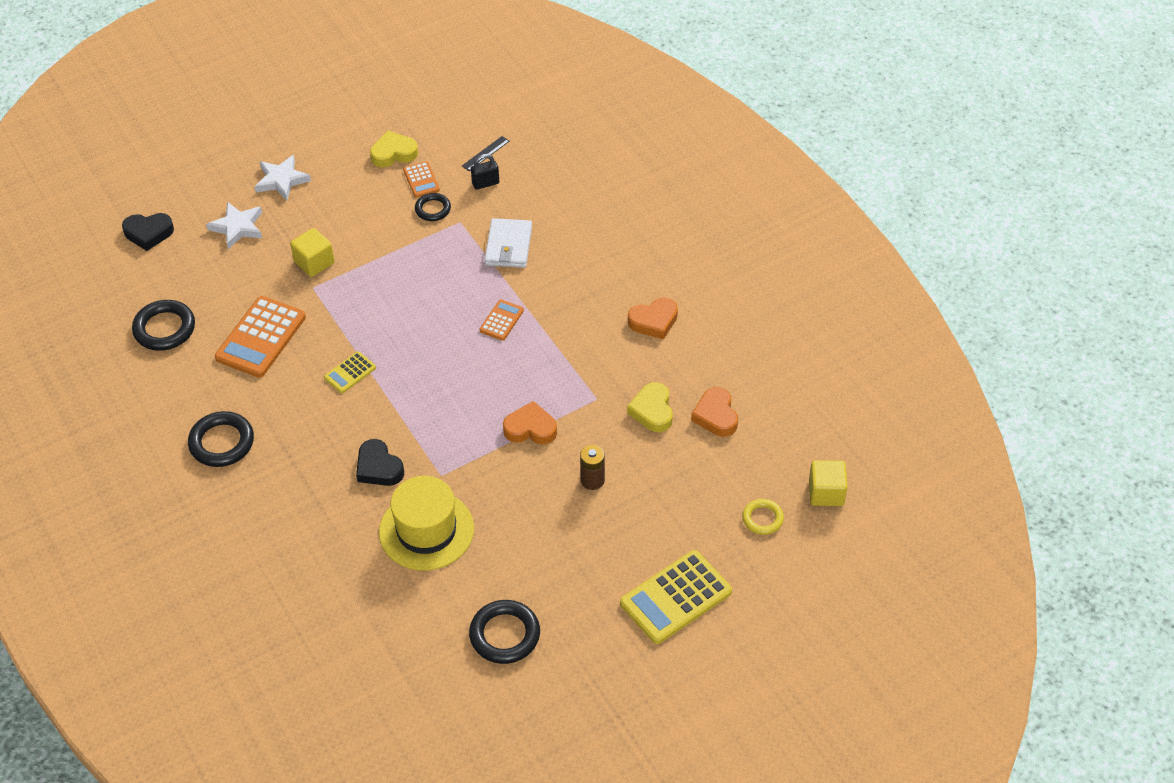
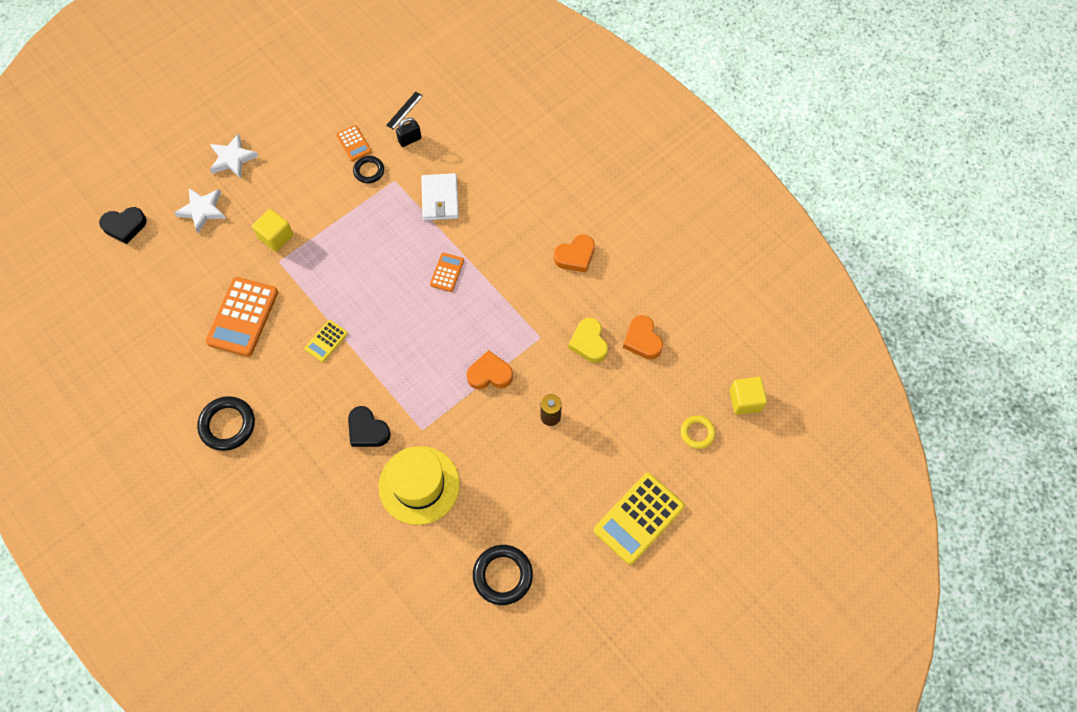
camera: 10 degrees left, 15 degrees up
black ring [132,300,195,351] -> none
yellow heart [370,131,418,167] -> none

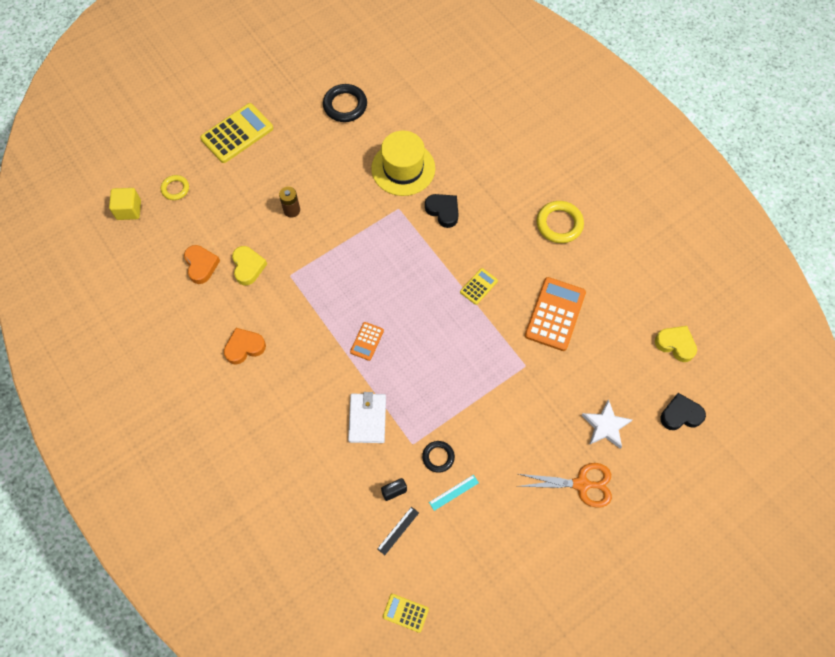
camera: 175 degrees left, 0 degrees up
black ring [197,396,255,451] -> yellow ring [537,201,584,243]
white star [210,134,258,178] -> orange scissors [518,463,612,508]
yellow cube [252,209,293,252] -> none
orange calculator [336,125,372,161] -> turquoise ruler [429,475,479,511]
orange heart [466,350,513,389] -> none
none -> yellow calculator [383,594,429,633]
none -> yellow heart [655,326,697,362]

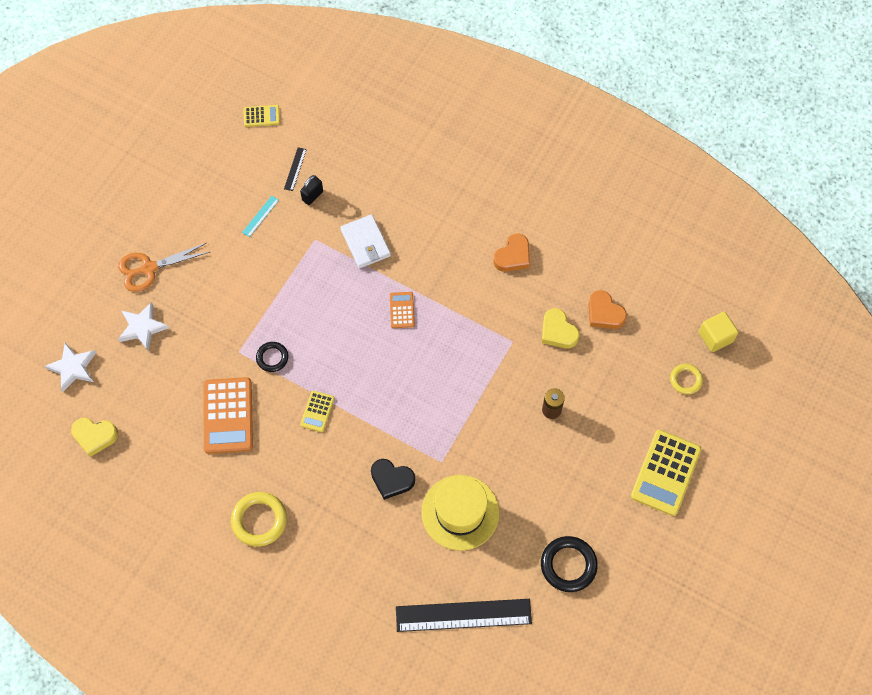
camera: 155 degrees right, 0 degrees up
black ring [422,441,455,473] -> black ring moved to [256,342,288,372]
black heart [660,393,706,430] -> white star [44,343,96,392]
none -> black ruler [396,599,532,632]

